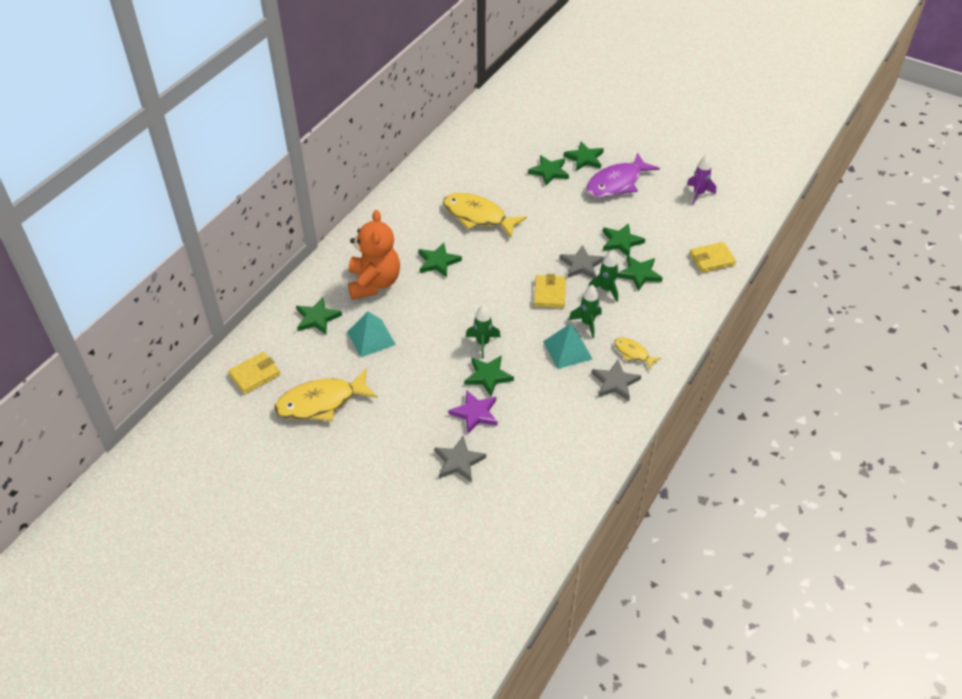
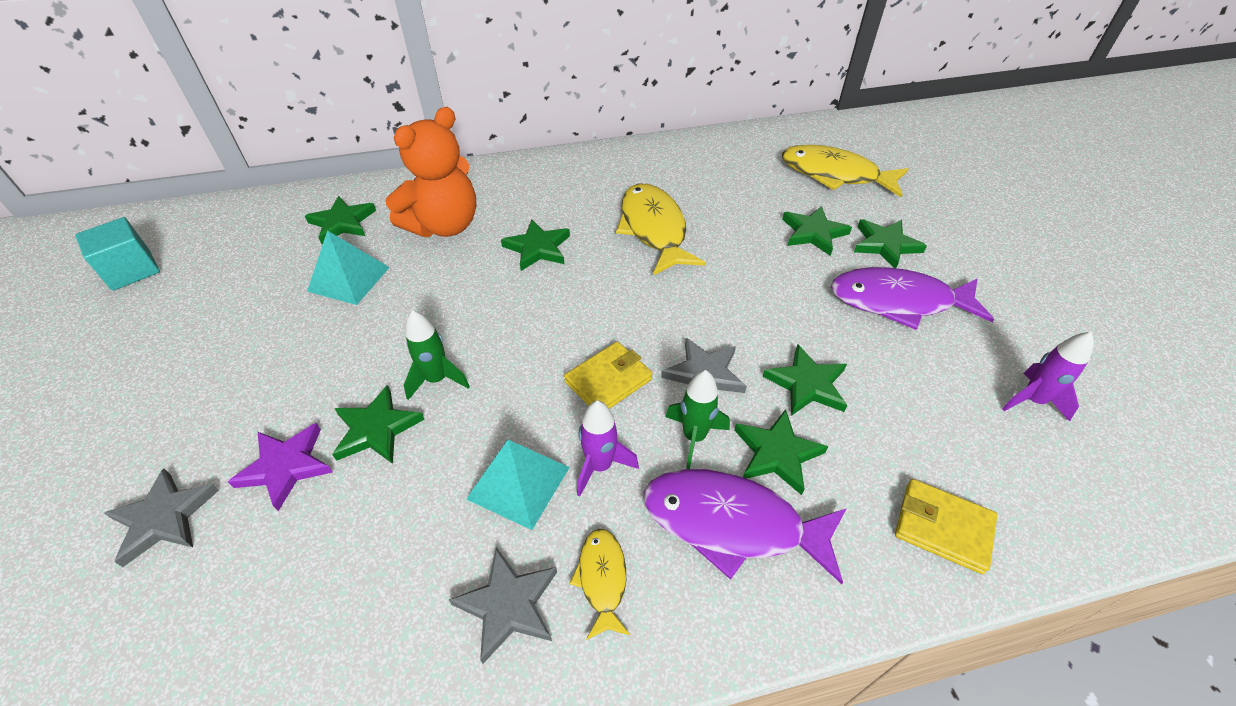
camera: 45 degrees right, 0 degrees up
yellow wallet [228,352,280,394] -> none
yellow fish [274,369,378,421] -> yellow fish moved to [782,145,909,197]
green rocket [569,285,601,338] -> purple rocket [577,401,639,497]
none -> turquoise cube [75,217,160,291]
none -> purple fish [643,469,847,584]

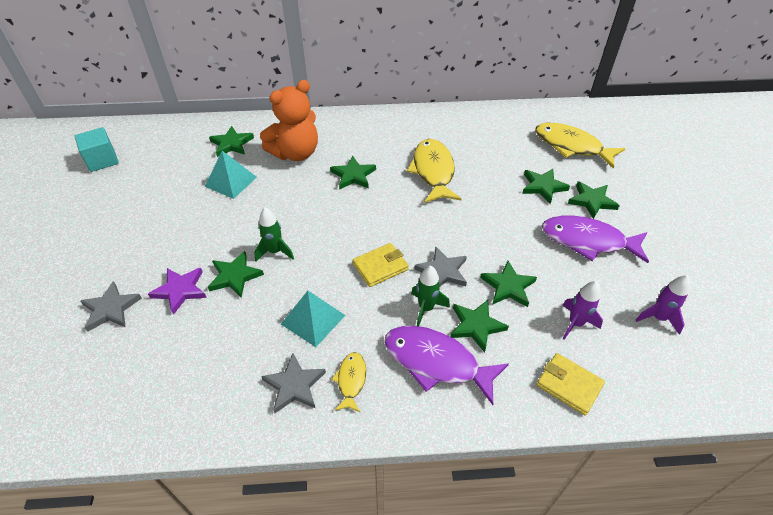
camera: 10 degrees right, 0 degrees up
purple rocket [577,401,639,497] -> purple rocket moved to [562,281,603,340]

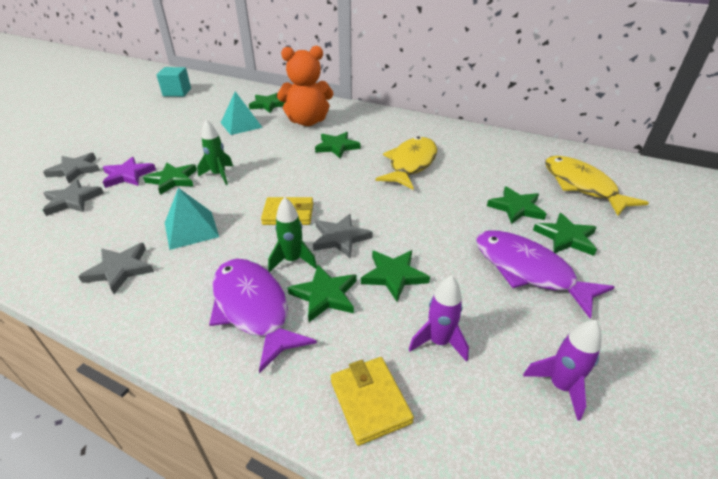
camera: 30 degrees right, 10 degrees down
yellow fish [331,352,366,412] -> none
none -> grey star [43,180,104,216]

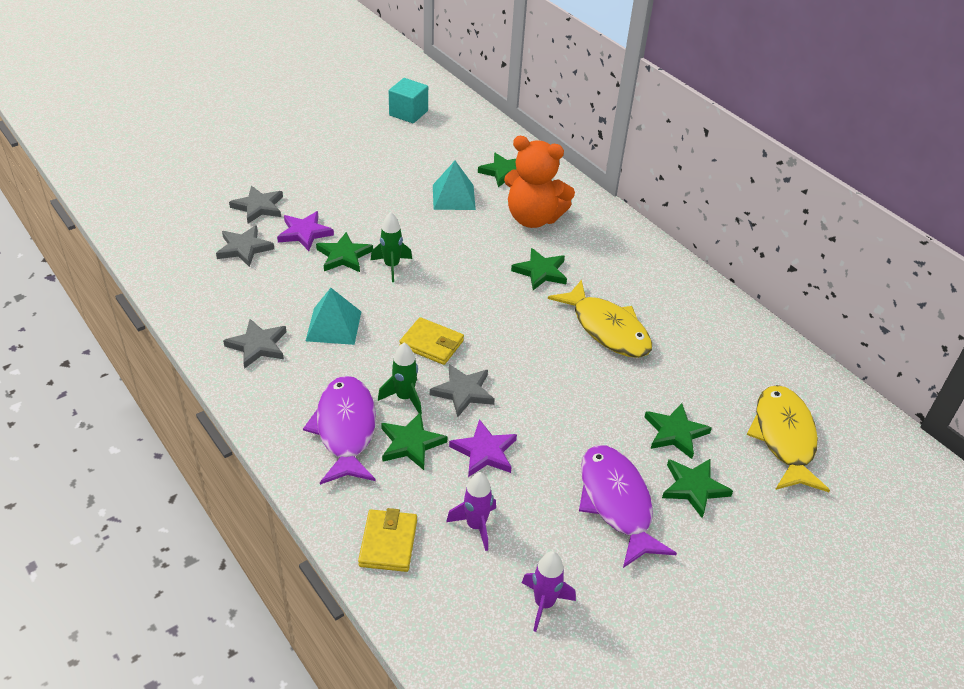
camera: 25 degrees right, 5 degrees up
green star [361,250,430,302] -> purple star [449,419,517,477]
yellow fish [375,137,437,189] -> yellow fish turned 90 degrees clockwise [548,280,652,358]

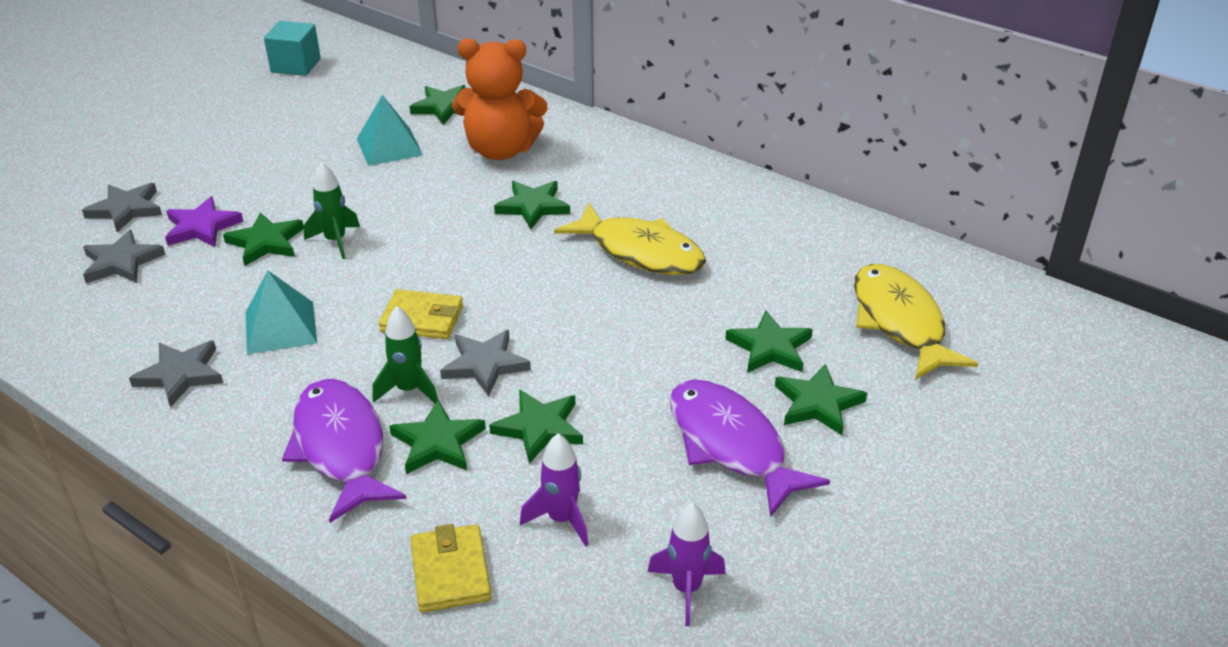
camera: 15 degrees left, 5 degrees down
purple star [449,419,517,477] -> green star [489,389,583,464]

